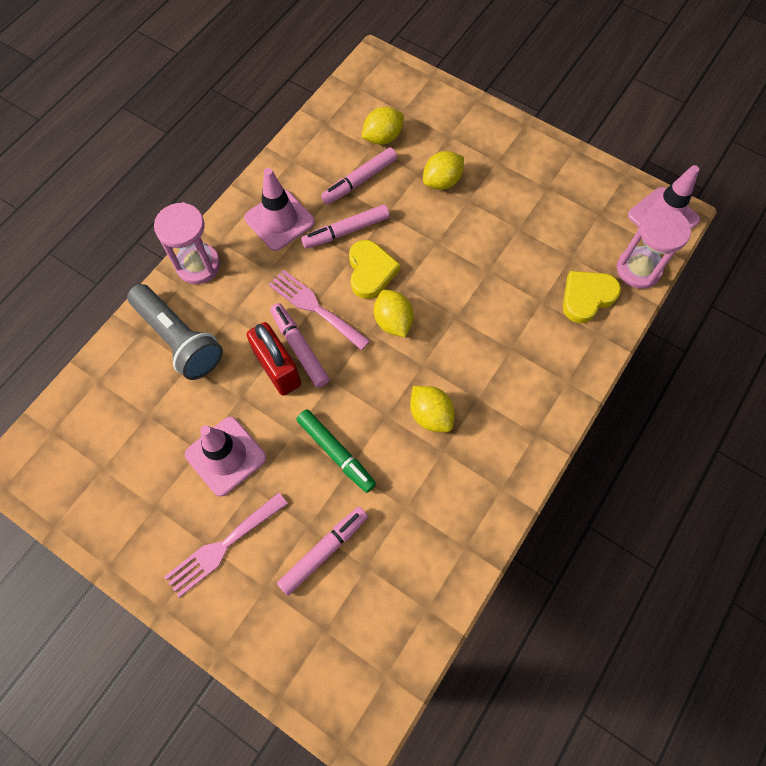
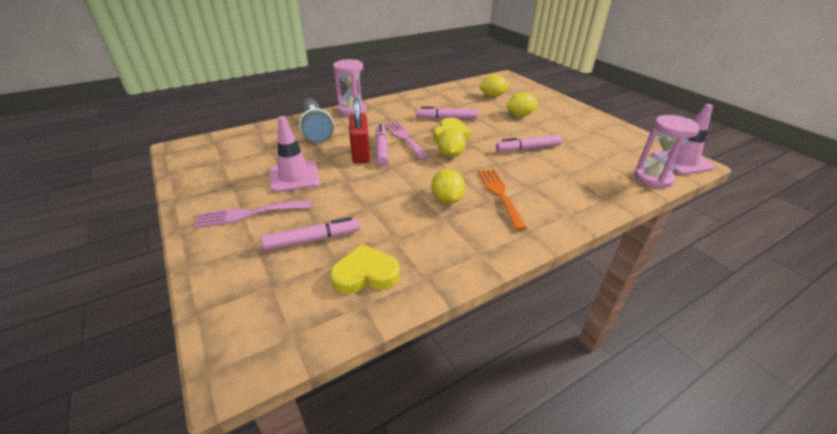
camera: 25 degrees right, 30 degrees down
pink traffic cone [244,168,315,251] -> none
green marker [296,409,376,493] -> none
pink marker [321,147,397,205] -> pink marker moved to [496,134,562,152]
yellow heart [563,271,621,323] -> yellow heart moved to [330,244,400,294]
none -> orange fork [478,169,527,231]

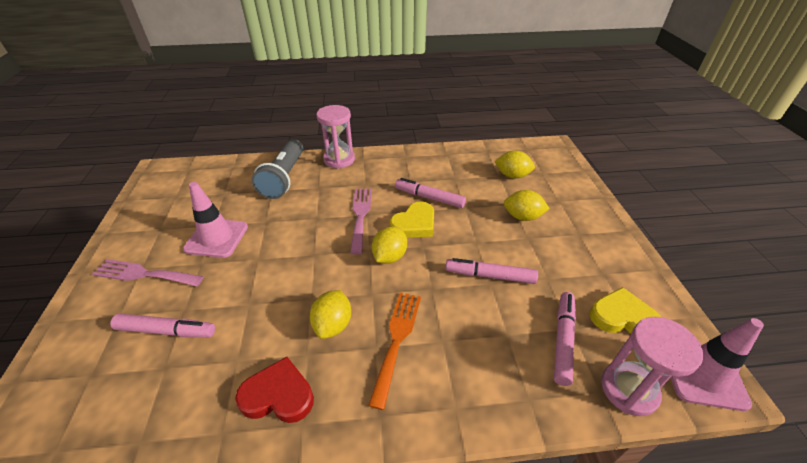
camera: 25 degrees right, 5 degrees up
yellow heart [330,244,400,294] -> yellow heart moved to [590,287,661,334]
red padlock [349,98,370,163] -> none
pink marker [375,124,389,166] -> pink marker moved to [554,292,576,386]
none -> red heart [235,357,314,423]

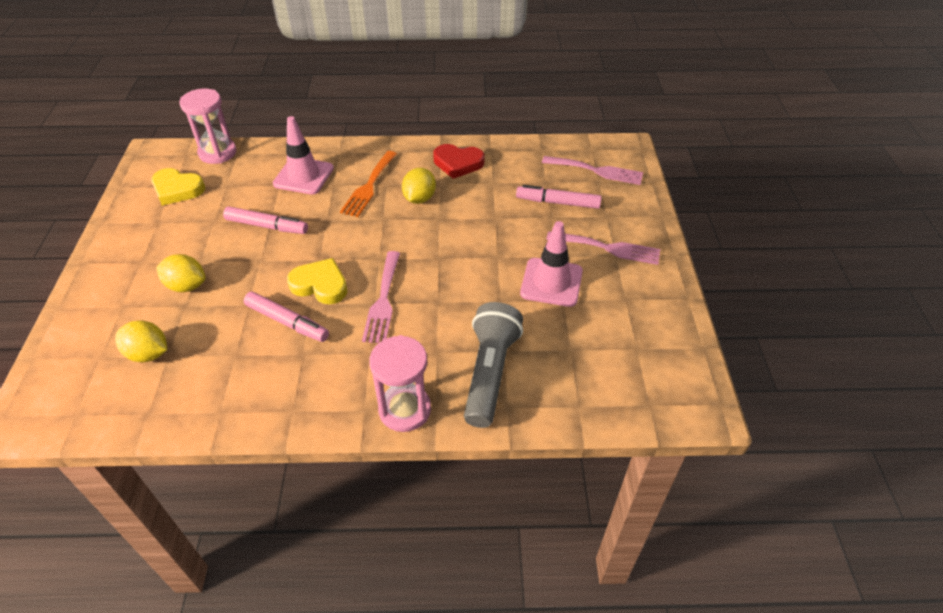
camera: 175 degrees left, 5 degrees up
yellow lemon [372,227,407,264] -> none
yellow heart [390,201,434,238] -> yellow heart turned 60 degrees clockwise [287,258,348,304]
pink marker [554,292,576,386] -> none
pink traffic cone [671,318,764,411] -> pink traffic cone moved to [273,116,334,194]
none -> pink fork [542,156,643,185]

